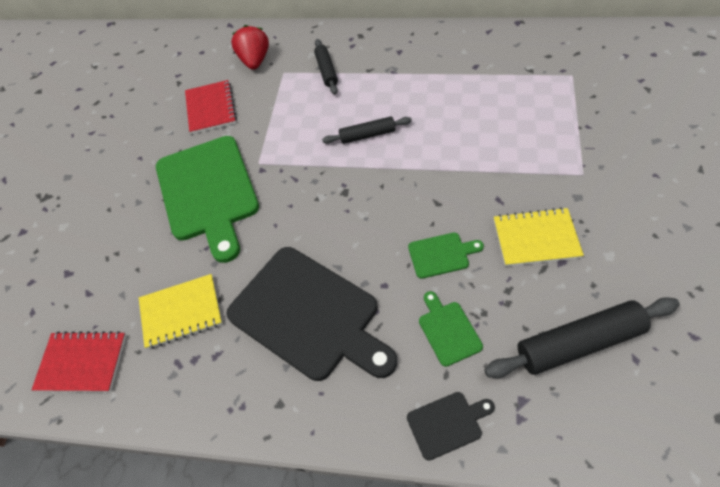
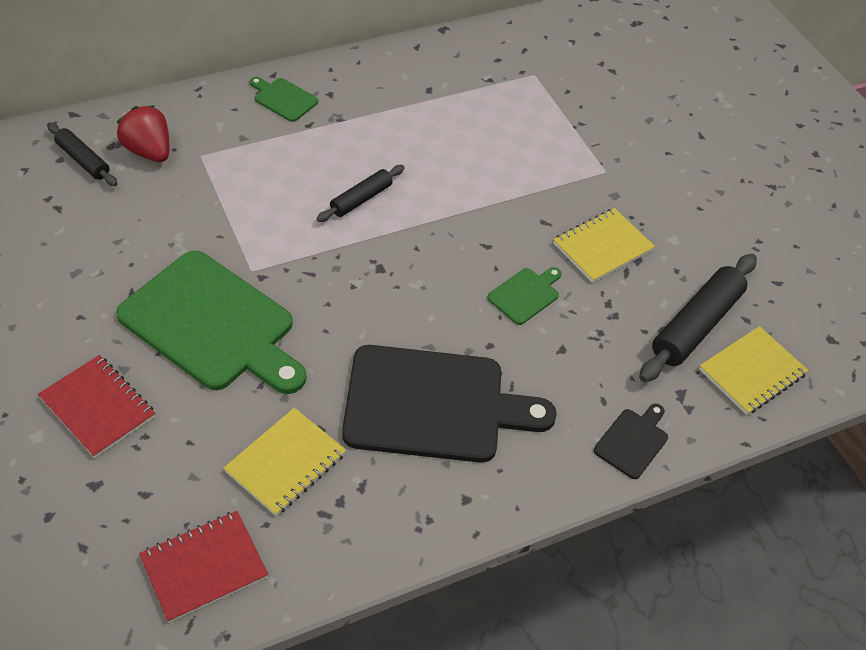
camera: 45 degrees left, 5 degrees down
red notebook [185,80,237,134] -> red notebook moved to [38,355,155,458]
black rolling pin [314,39,338,95] -> black rolling pin moved to [47,122,118,186]
green cutting board [419,291,483,367] -> green cutting board moved to [250,77,318,122]
none -> yellow notebook [699,326,808,415]

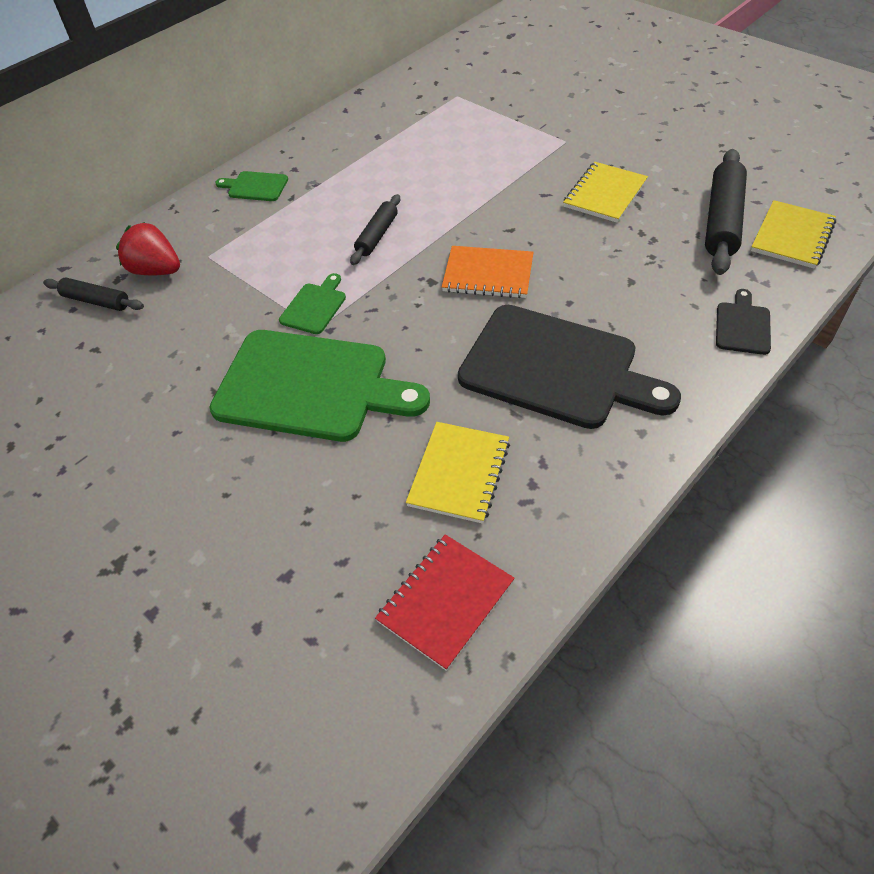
camera: 15 degrees left, 0 degrees up
red notebook [38,355,155,458] -> none
black cutting board [342,345,557,463] -> black cutting board turned 45 degrees clockwise [458,305,681,429]
green cutting board [487,267,562,325] -> green cutting board moved to [279,273,346,334]
none -> orange notebook [442,246,534,298]

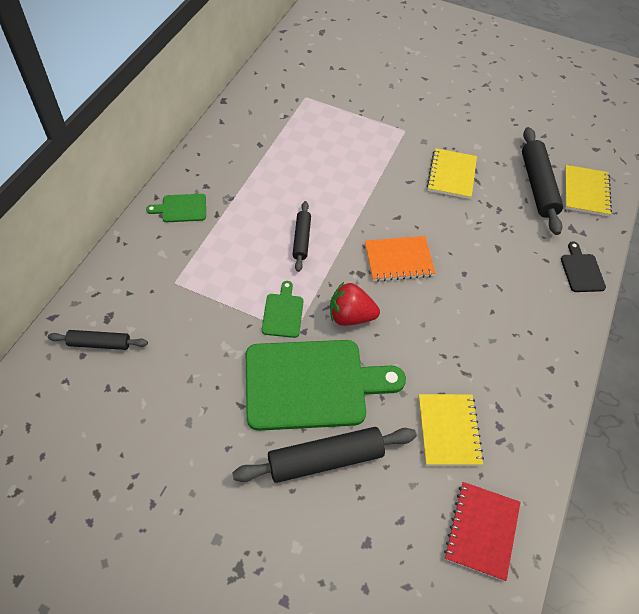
camera: 25 degrees left, 5 degrees up
red strawberry [116,222,180,275] -> red strawberry moved to [330,282,380,326]
black cutting board [458,305,681,429] -> none
none -> black rolling pin [232,427,417,483]

